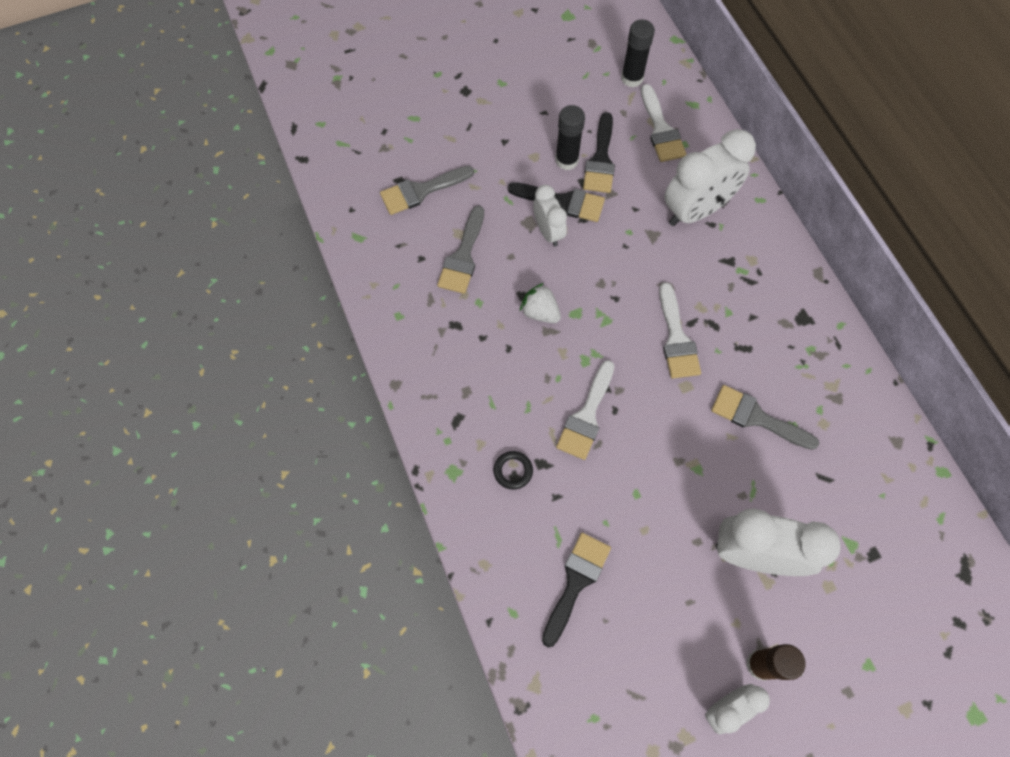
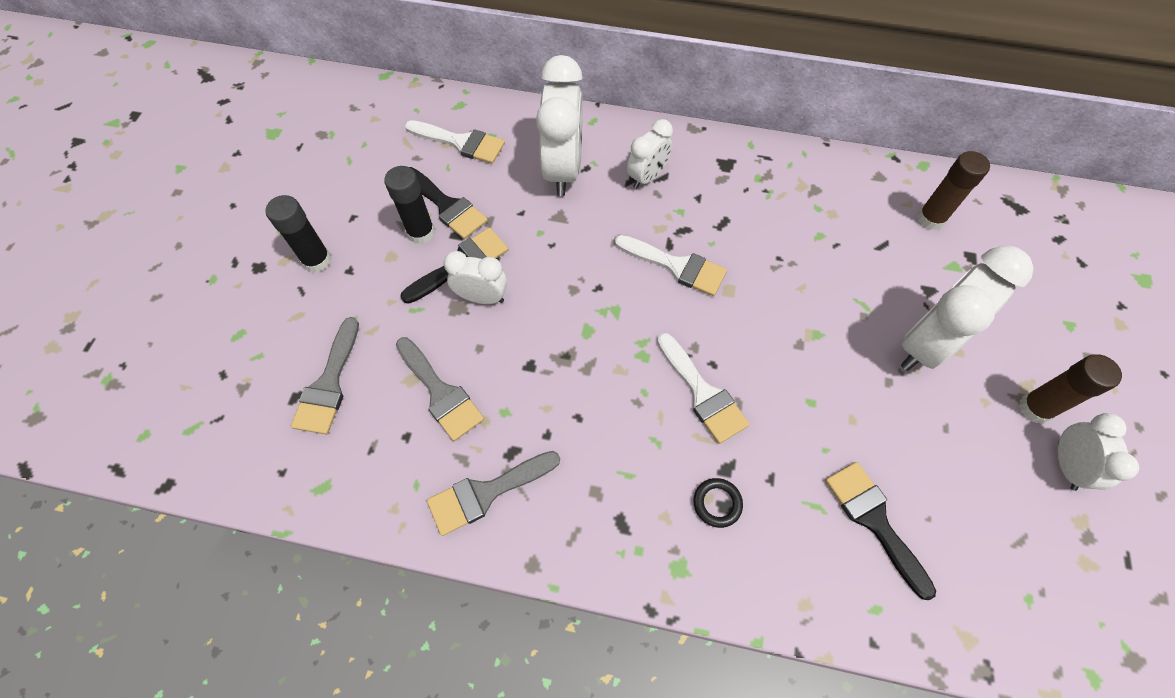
camera: 55 degrees left, 5 degrees down
white strawberry [520,283,561,323] -> none
black glue stick [621,19,655,87] -> black glue stick moved to [266,195,332,272]
grey brush [711,385,819,450] -> grey brush moved to [427,451,560,536]
none -> white clock [627,119,673,189]
none -> brown glue stick [917,151,990,230]

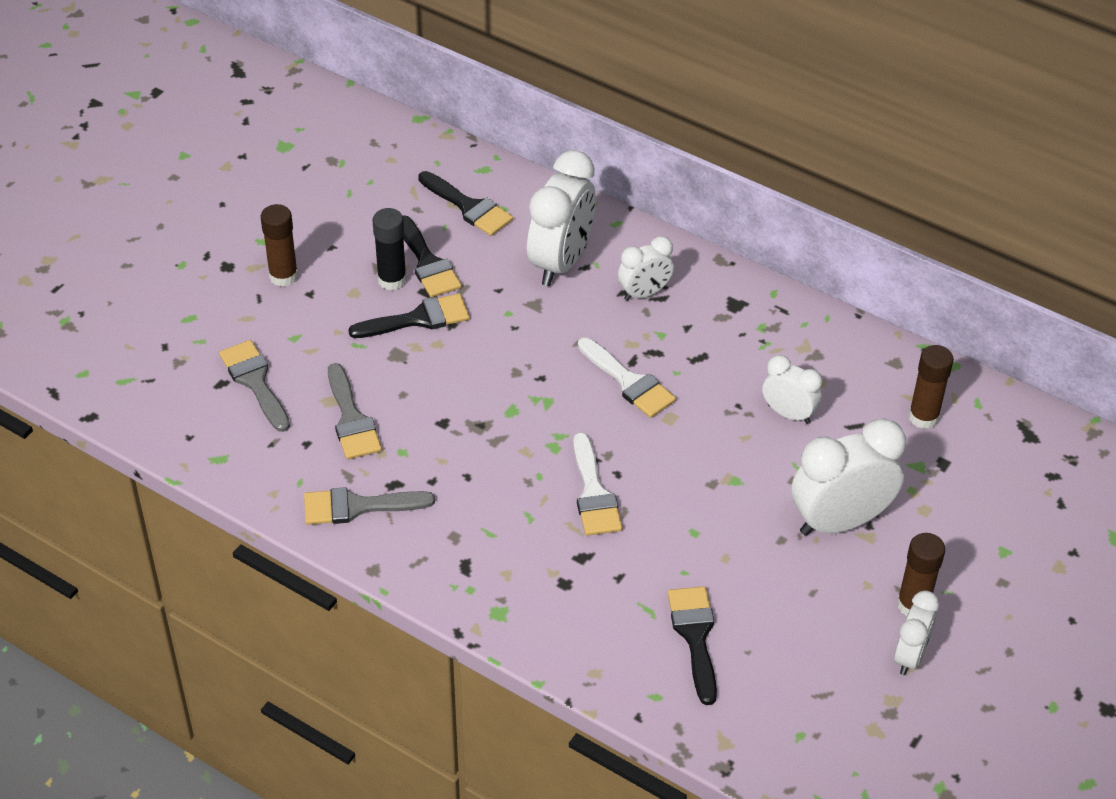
camera: 20 degrees right, 15 degrees down
black glue stick [266,195,332,272] -> brown glue stick [261,204,298,287]
grey brush [291,317,359,434] -> grey brush turned 120 degrees clockwise [219,340,290,432]
white brush [405,120,505,164] -> black brush [418,171,513,236]
white clock [444,251,507,304] -> white clock moved to [762,355,822,424]
black ring [693,478,743,528] -> none

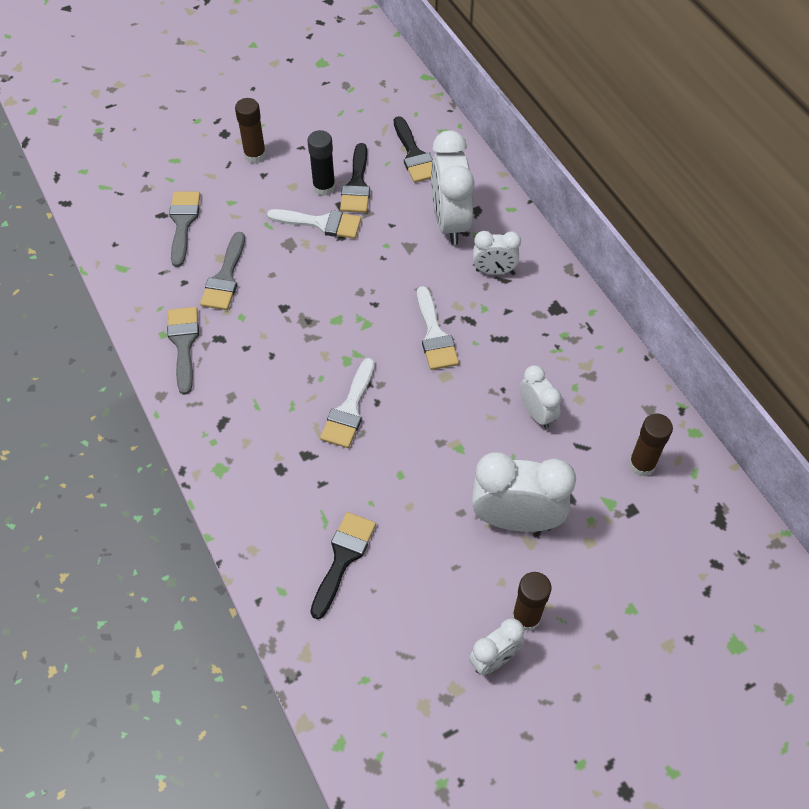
camera: 30 degrees right, 10 degrees up
grey brush [304,487,435,525] -> grey brush turned 60 degrees clockwise [167,307,199,395]
black brush [348,293,470,338] -> white brush [267,209,361,239]
white clock [527,150,596,286] -> white clock turned 120 degrees clockwise [431,130,475,245]

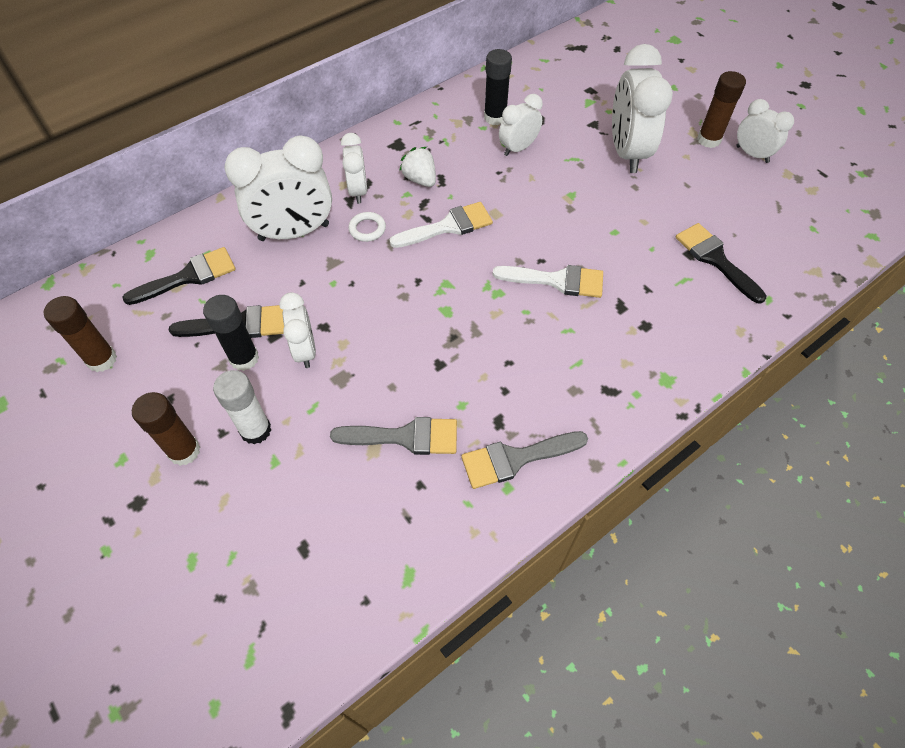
camera: 100 degrees left, 0 degrees up
grey brush [169,192,200,267] -> none
white brush [267,209,361,239] -> white clock [280,292,316,368]
black brush [310,512,376,619] -> black brush turned 45 degrees clockwise [676,223,766,304]
brown glue stick [629,414,673,476] -> brown glue stick moved to [44,296,117,372]
none -> white glue stick [213,370,271,444]
none -> white ring [348,212,386,242]
none -> white strawberry [399,147,436,187]
none -> black glue stick [484,49,512,125]

